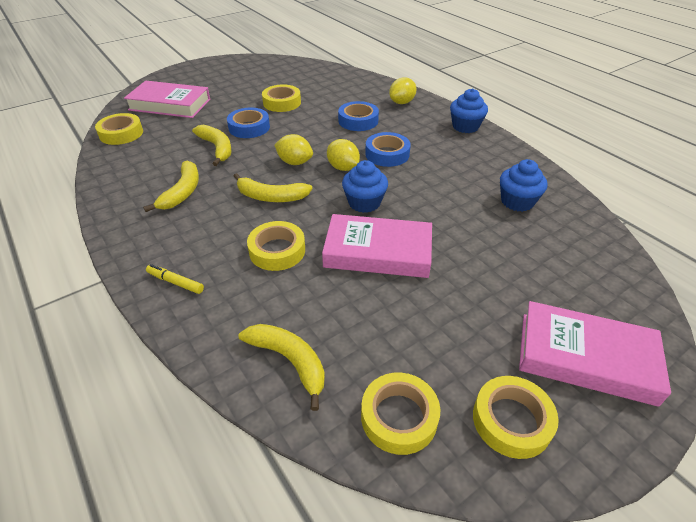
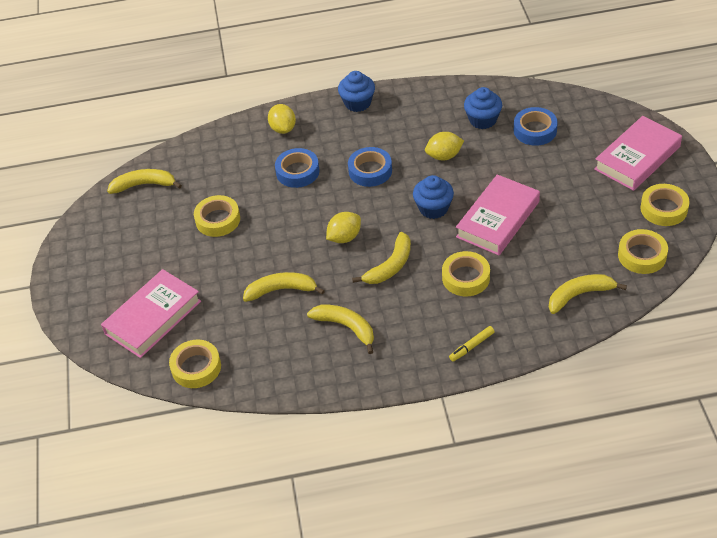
camera: 60 degrees left, 5 degrees up
blue tape [227,108,270,138] -> blue tape moved to [514,107,558,146]
yellow lemon [327,139,360,171] -> yellow lemon moved to [425,132,464,160]
none -> yellow banana [107,169,182,194]

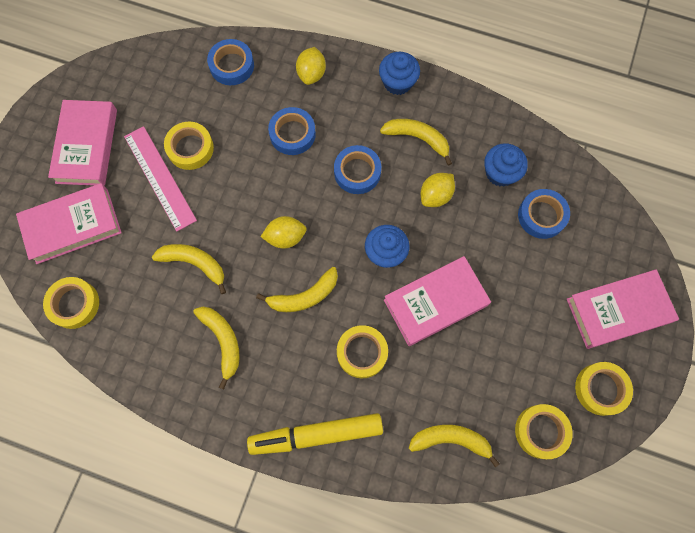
camera: 25 degrees right, 25 degrees up
yellow banana [107,169,182,194] -> yellow banana moved to [380,119,452,166]
yellow lemon [425,132,464,160] -> yellow lemon turned 60 degrees counterclockwise [421,173,455,207]
yellow marker [449,326,495,362] -> yellow marker [247,413,383,455], size x2.30
none -> pink book [48,100,117,186]
none -> pink ruler [124,126,197,231]
none -> blue tape [207,39,254,85]

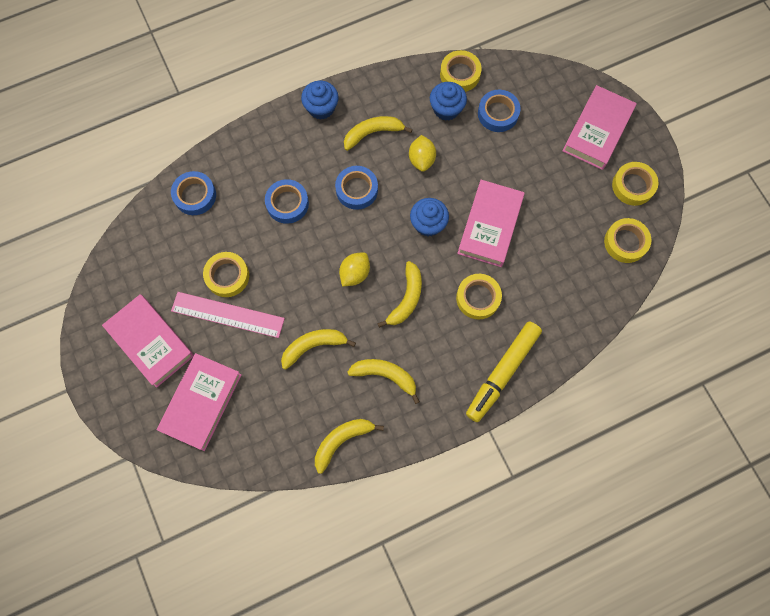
camera: 45 degrees left, 0 degrees up
yellow tape [43,277,99,329] -> yellow tape moved to [440,50,482,92]
yellow lemon [296,47,326,85] -> none
yellow banana [409,425,500,467] -> yellow banana moved to [315,419,384,474]

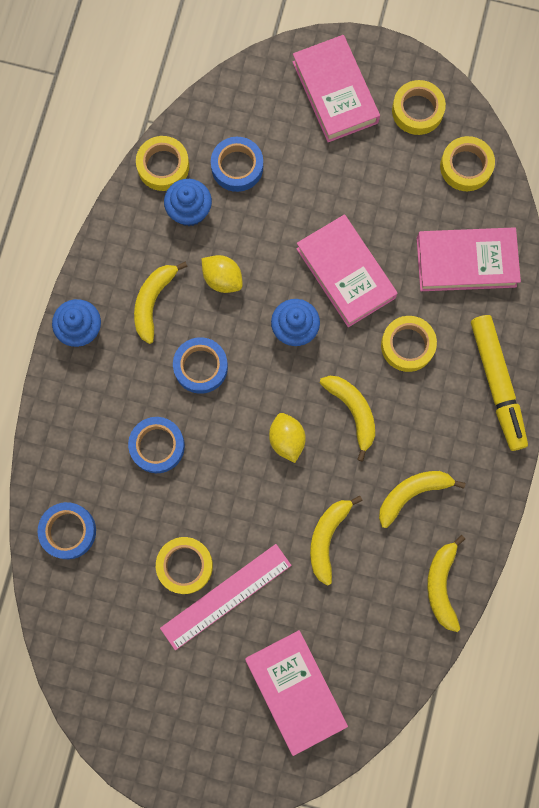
camera: 50 degrees left, 5 degrees up
pink book [102,294,194,388] -> pink book moved to [417,227,521,291]

